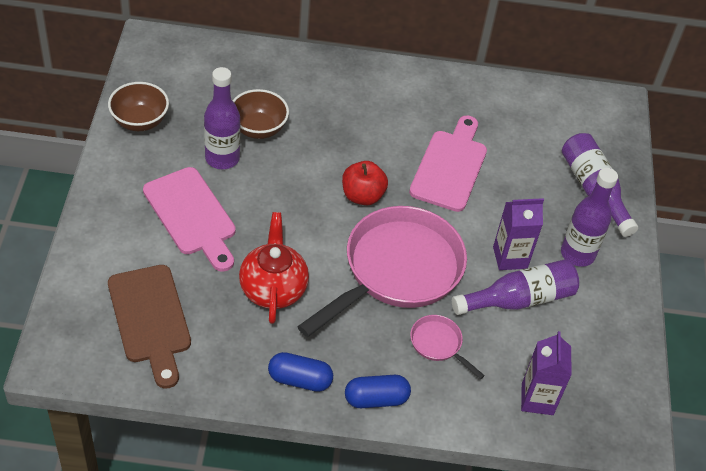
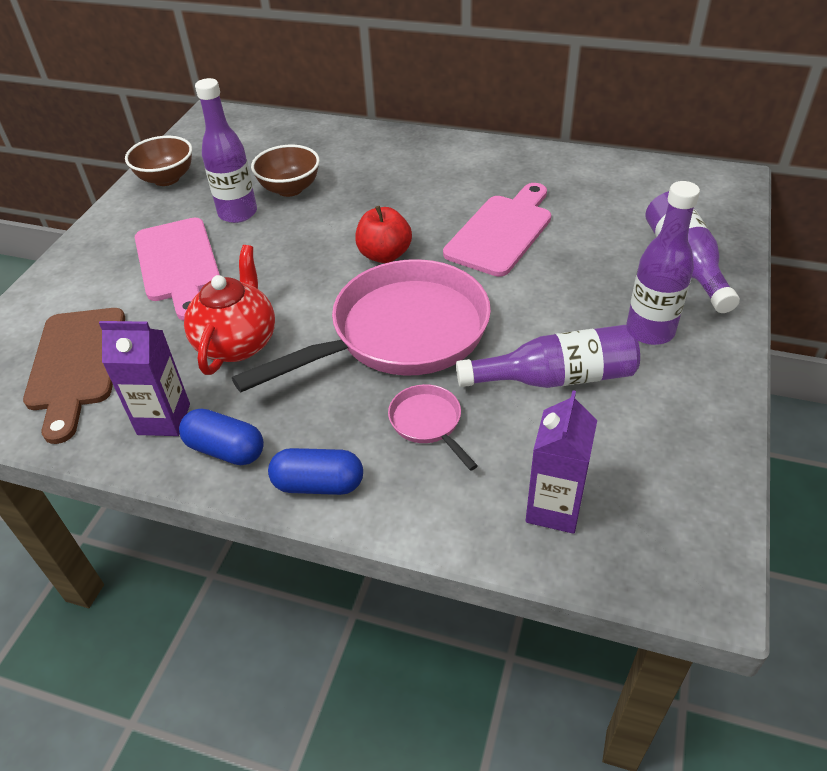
camera: 20 degrees right, 5 degrees down
purple carton [493,198,544,270] -> purple carton moved to [99,321,190,436]

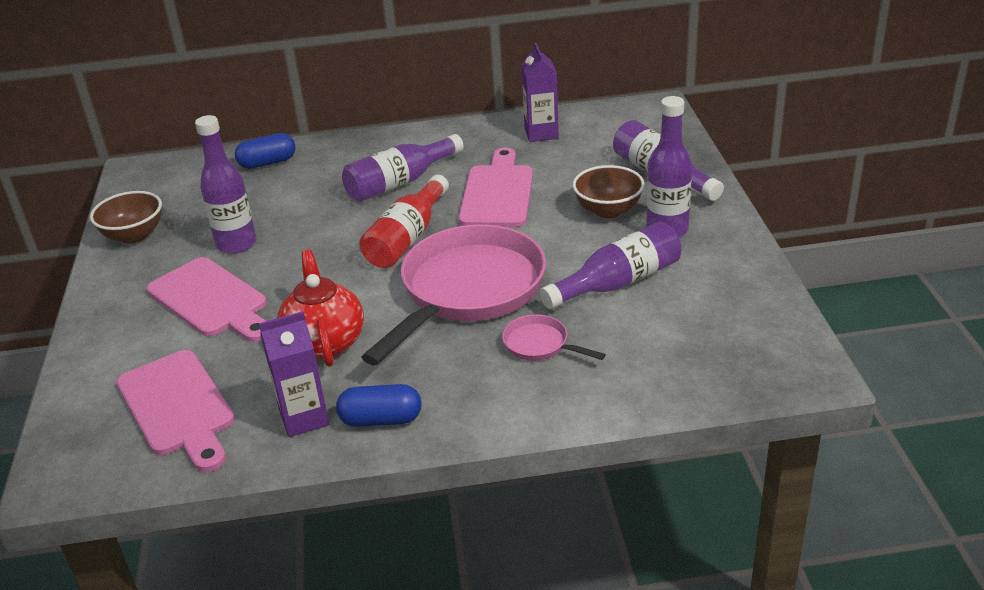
camera: 25 degrees left, 10 degrees down
brown cutting board [23,308,125,444] -> pink cutting board [117,350,235,472]
brown bowl [251,145,320,197] -> brown bowl moved to [572,165,645,218]
blue capsule [268,448,363,495] -> blue capsule moved to [235,133,296,169]
red apple [355,206,412,263] -> red bottle [359,175,449,268]
purple carton [526,390,597,534] -> purple carton moved to [521,43,559,142]
none -> purple bottle [342,134,464,202]

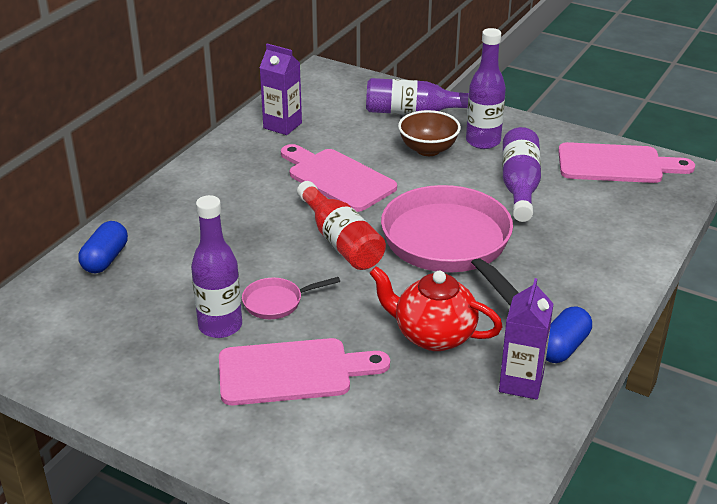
camera: 55 degrees left, 0 degrees up
brown bowl [90,191,162,244] -> none
pink cutting board [117,350,235,472] -> pink cutting board moved to [558,142,695,183]
purple bottle [342,134,464,202] -> none
pink pan [502,314,606,361] -> pink pan moved to [242,277,340,319]

